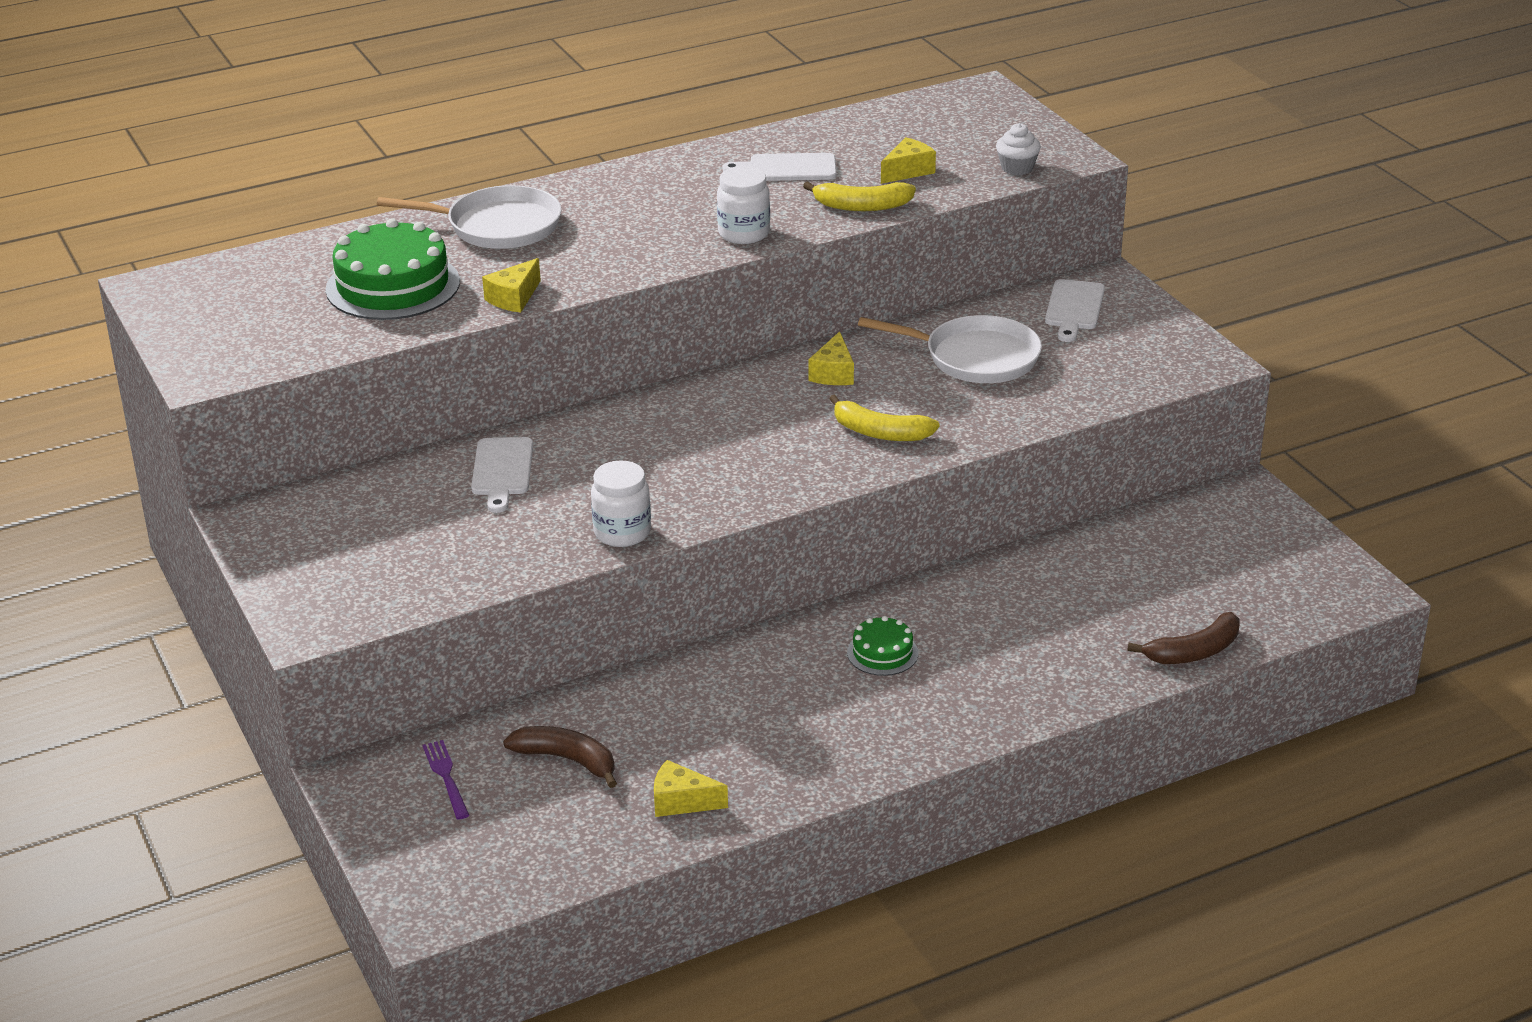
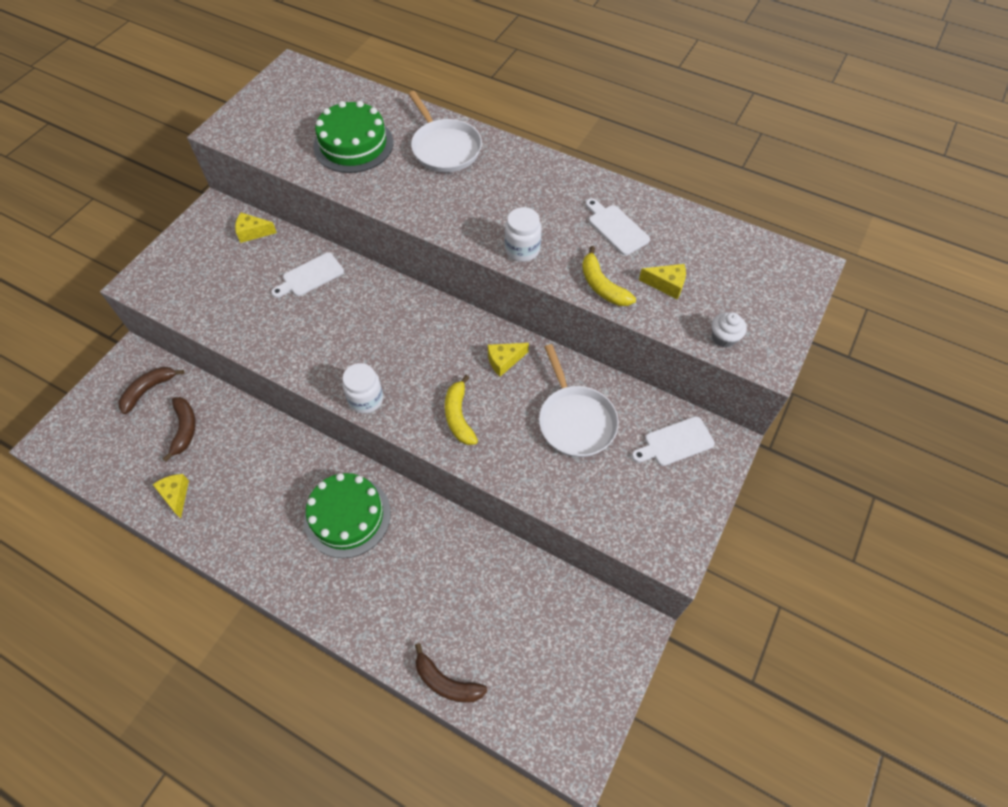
camera: 55 degrees right, 25 degrees up
purple fork [422,740,470,819] -> brown banana [119,367,184,414]
yellow cheese [482,258,541,313] -> yellow cheese moved to [235,213,277,243]
white jar [591,461,651,547] -> white jar moved to [342,363,383,414]
green cake [847,616,918,676] -> green cake [304,473,391,558], size x1.98

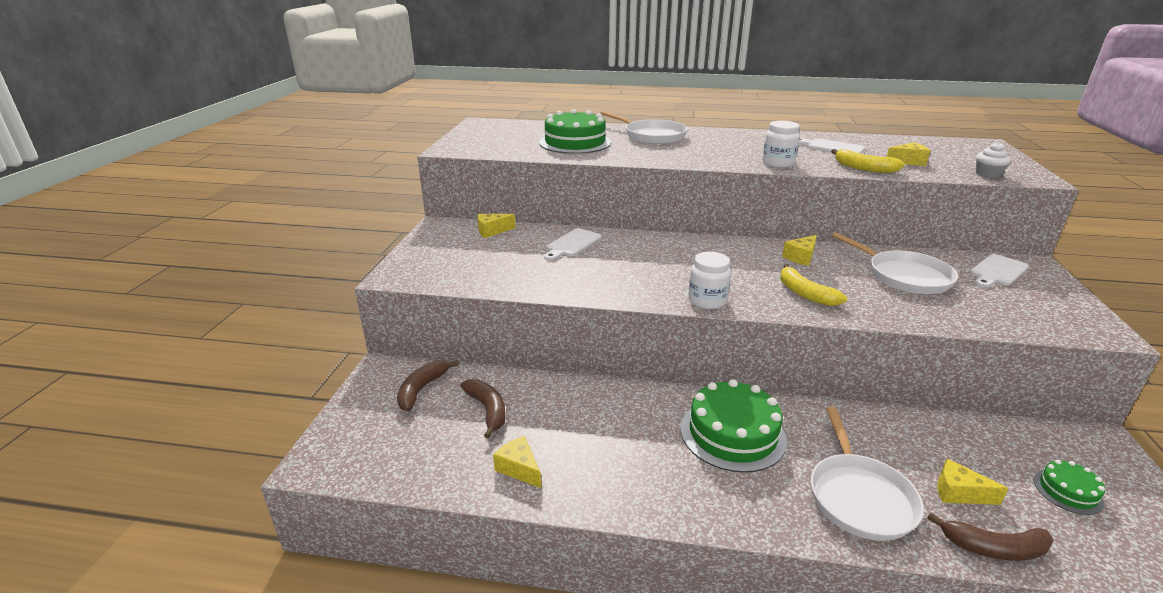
camera: 20 degrees left, 30 degrees down
none -> white pan [811,407,924,541]
none -> yellow cheese [937,459,1009,505]
none -> green cake [1034,460,1105,515]

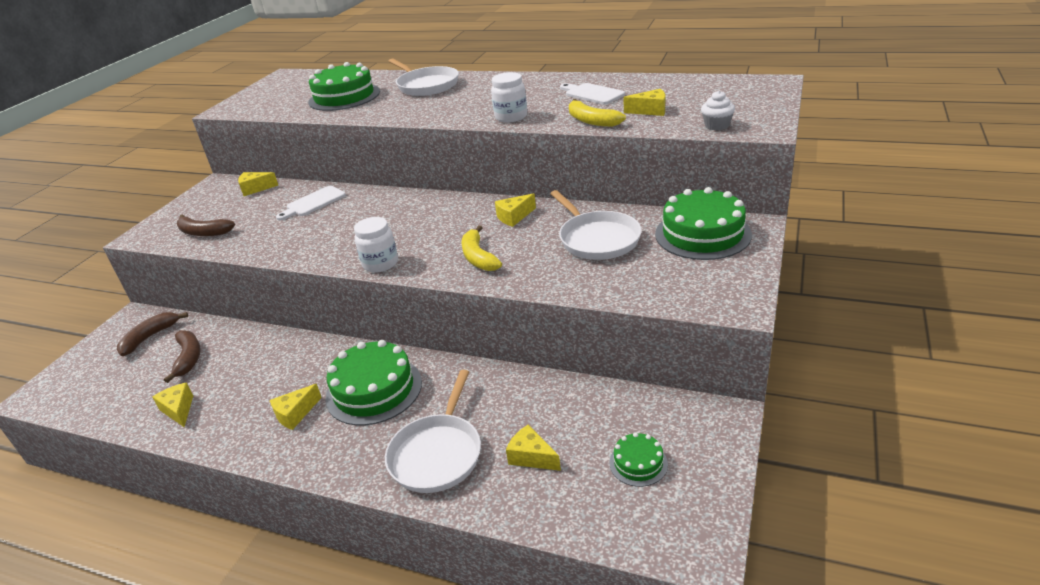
camera: 15 degrees right, 5 degrees up
brown banana [927,513,1053,561] -> brown banana moved to [177,214,235,236]
white cutting board [970,254,1029,288] -> green cake [655,187,752,260]
none -> yellow cheese [270,384,322,430]

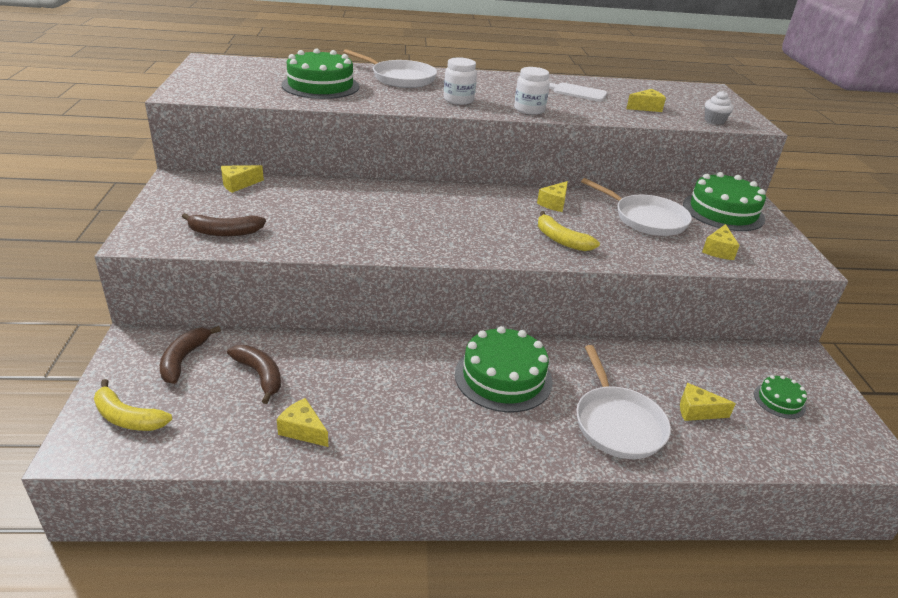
camera: 30 degrees left, 0 degrees up
yellow cheese [270,384,322,430] -> yellow cheese moved to [702,224,740,260]
white cutting board [276,186,346,220] -> none
white jar [354,217,398,273] -> white jar moved to [444,57,477,105]
yellow banana [569,99,626,127] -> yellow banana moved to [94,379,172,431]

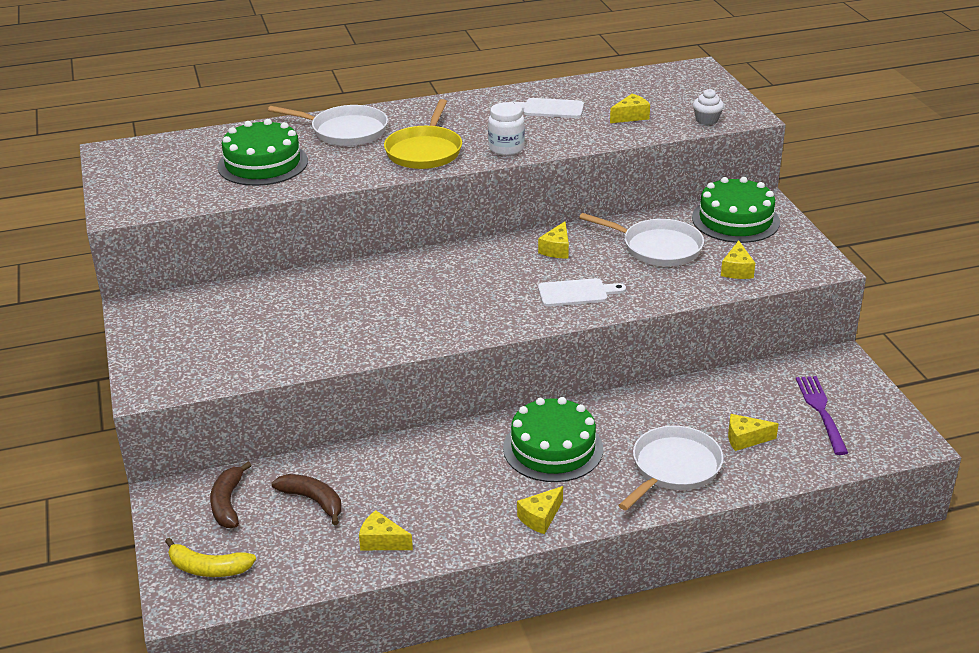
camera: 10 degrees left, 0 degrees up
brown banana [182,213,266,237] -> none
yellow cheese [221,165,264,193] -> yellow cheese moved to [517,486,563,534]
white jar [444,57,477,105] -> yellow pan [384,99,462,169]
yellow banana [538,211,600,251] -> white cutting board [538,278,626,307]
white pan [576,345,671,459] -> white pan turned 120 degrees counterclockwise [619,426,724,511]
green cake [754,375,807,419] -> purple fork [796,376,848,455]

